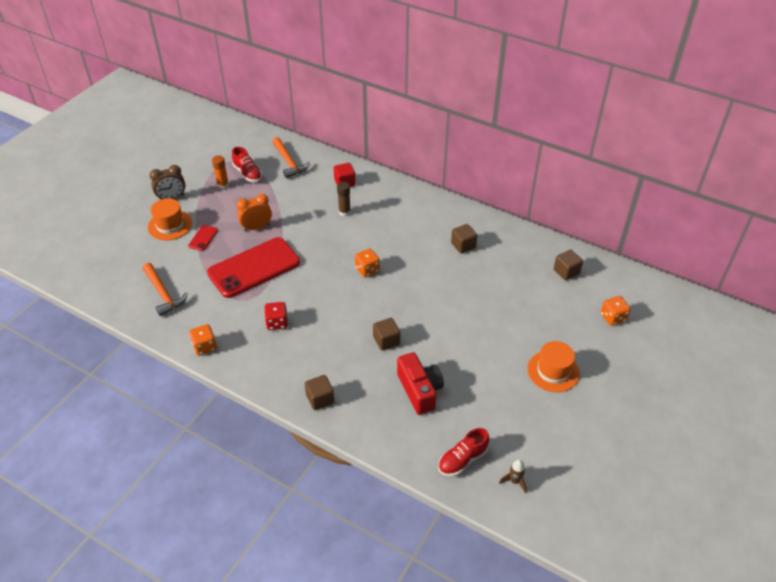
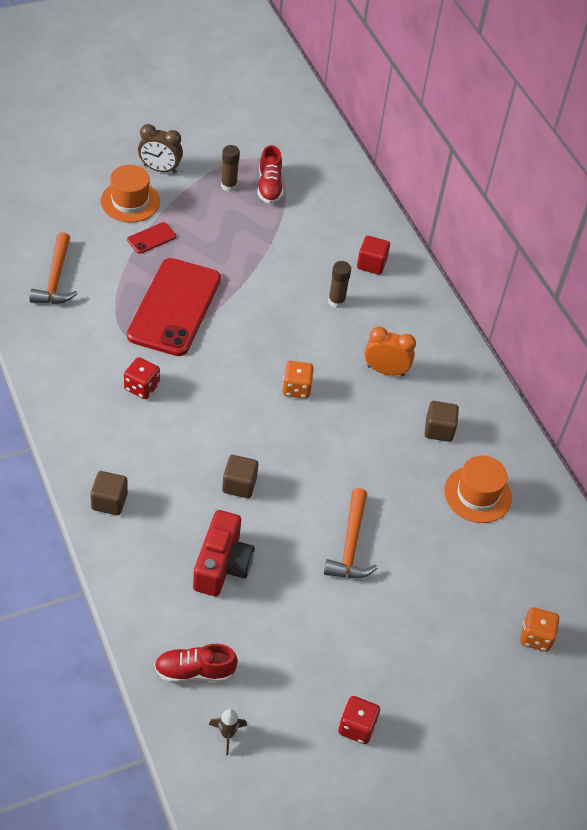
camera: 30 degrees right, 5 degrees up
orange dice [189,324,217,356] -> none
red phone [207,237,300,298] -> red phone turned 75 degrees counterclockwise [127,258,221,356]
orange glue stick [212,155,229,189] -> brown glue stick [221,145,240,192]
orange clock [237,194,272,231] -> orange clock moved to [365,327,416,376]
orange hammer [272,137,310,178] -> orange hammer moved to [324,488,377,578]
orange hat [527,341,580,392] -> orange hat moved to [444,455,512,523]
brown cube [554,250,583,280] -> none
none -> red dice [338,696,380,744]

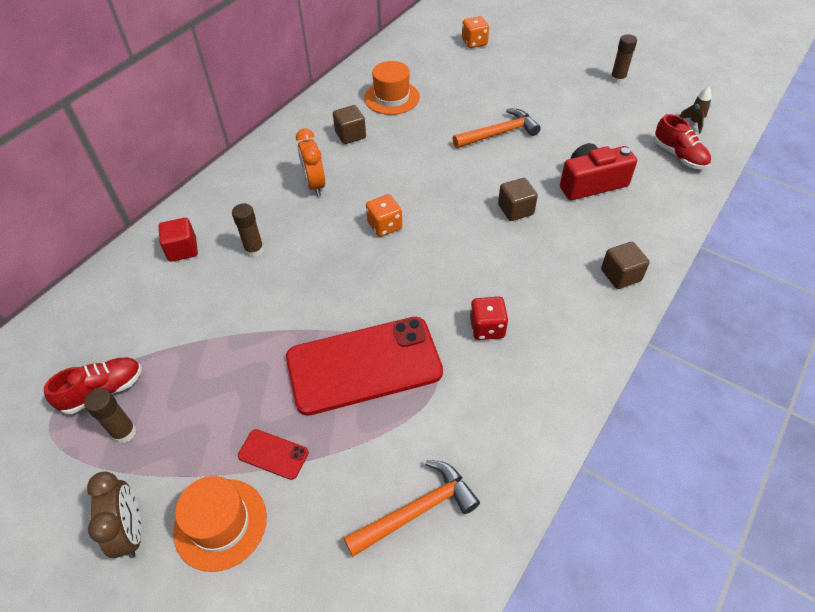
camera: 115 degrees left, 0 degrees up
red dice [338,696,380,744] -> brown glue stick [610,34,637,84]

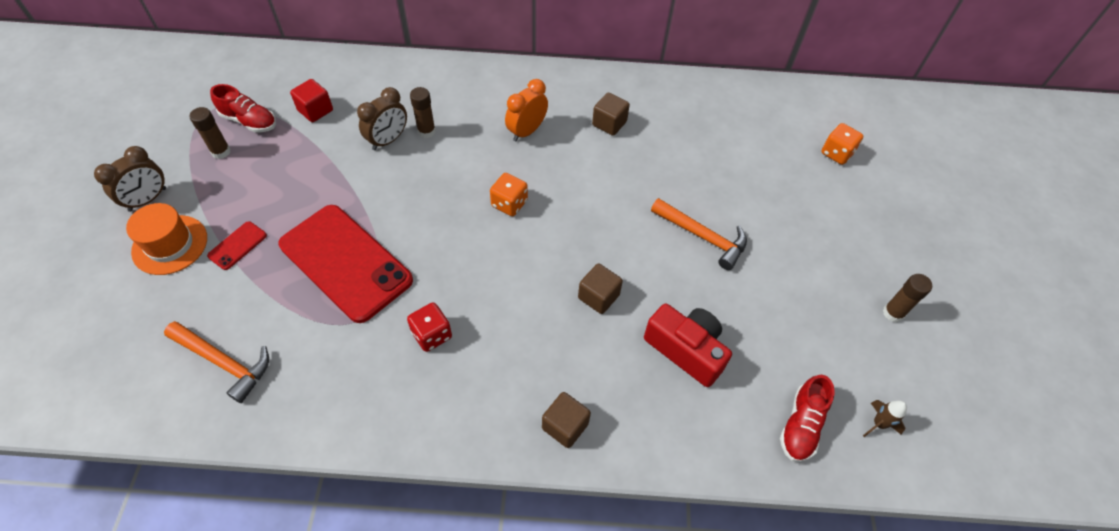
camera: 55 degrees right, 5 degrees up
red cube [158,218,198,262] -> red cube moved to [290,79,333,122]
red phone [238,429,309,480] -> red phone turned 45 degrees clockwise [207,221,267,270]
orange hat [364,61,420,115] -> none
none -> brown clock [357,87,407,150]

